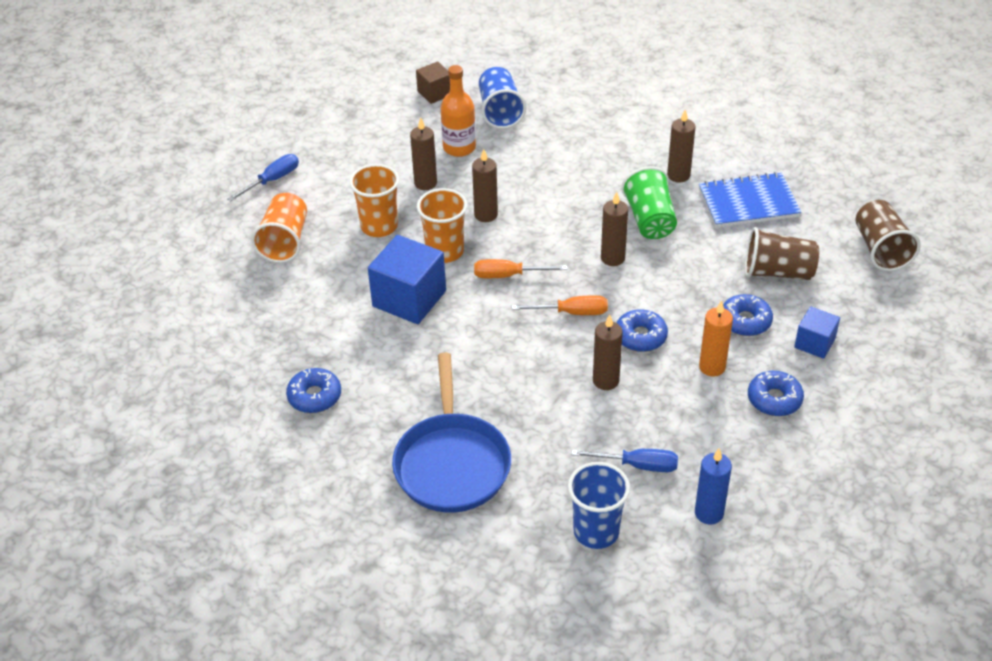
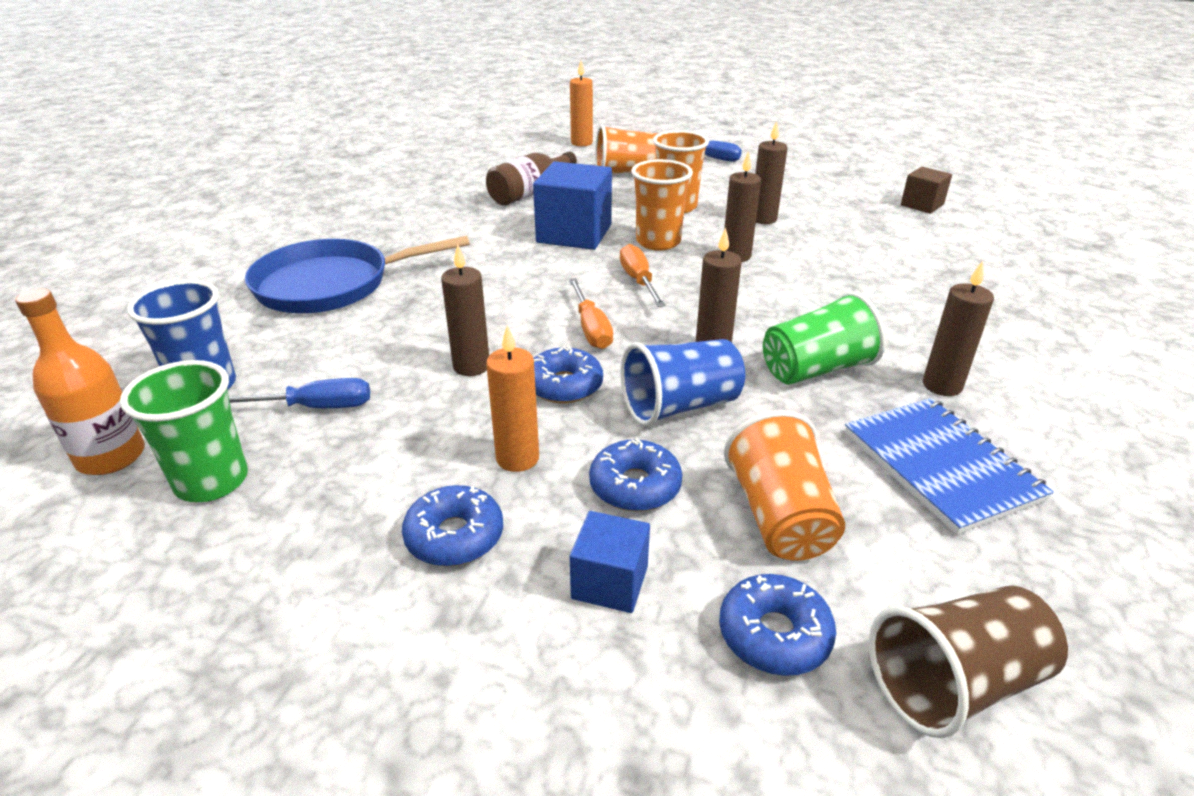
camera: 75 degrees right, 10 degrees down
blue donut [286,368,341,413] -> blue donut moved to [719,574,836,676]
orange bottle [440,65,476,157] -> orange bottle moved to [15,288,145,475]
blue cup [479,67,526,129] -> blue cup moved to [620,339,745,426]
blue screwdriver [571,449,678,472] -> blue screwdriver turned 90 degrees counterclockwise [229,378,370,408]
blue candle [695,449,732,525] -> green cup [120,360,248,502]
brown cup [745,227,819,280] -> orange cup [724,410,845,561]
none -> brown bottle [486,151,577,206]
none -> orange candle [570,61,593,146]

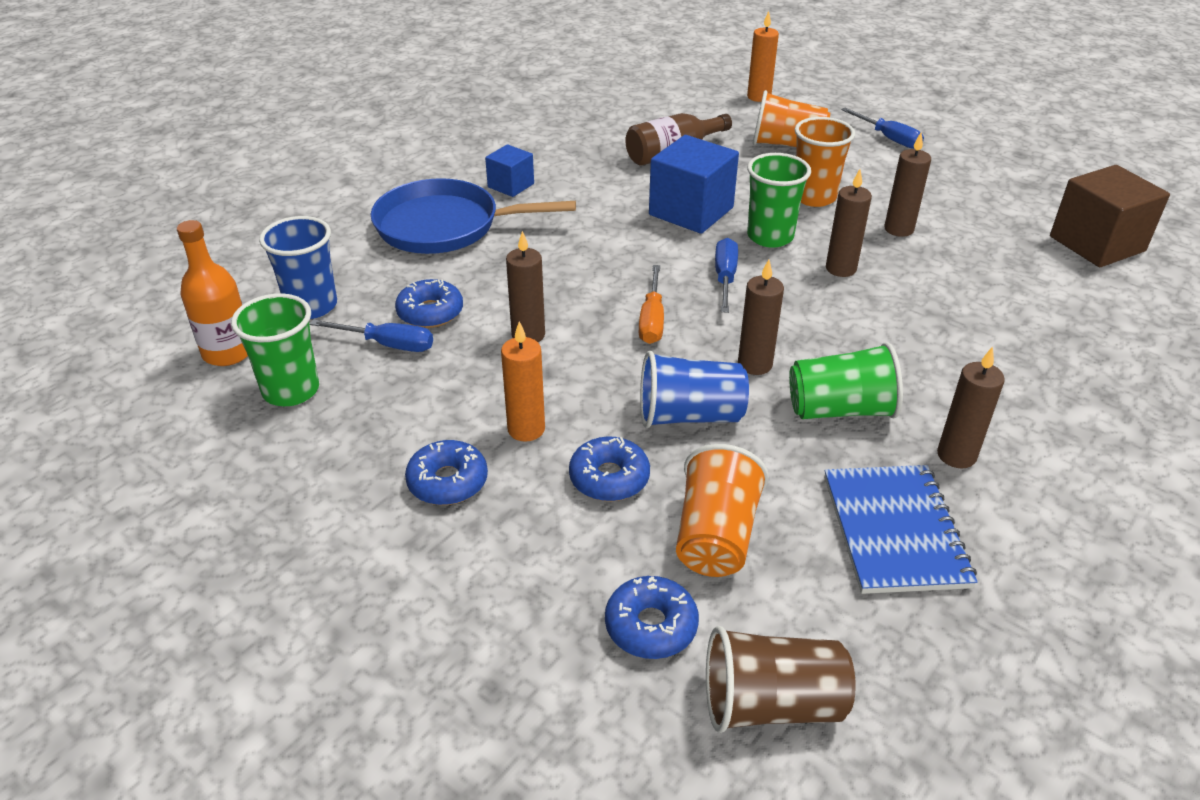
camera: 20 degrees right, 5 degrees up
blue donut [533,346,603,403] -> blue donut moved to [395,279,463,328]
blue cube [570,511,650,613] -> blue cube moved to [485,144,534,197]
orange screwdriver [620,244,665,307] -> blue screwdriver [715,238,738,313]
orange cup [631,159,693,250] -> green cup [747,153,811,248]
brown cube [901,167,952,214] -> brown cube [1050,165,1170,267], size x1.79

